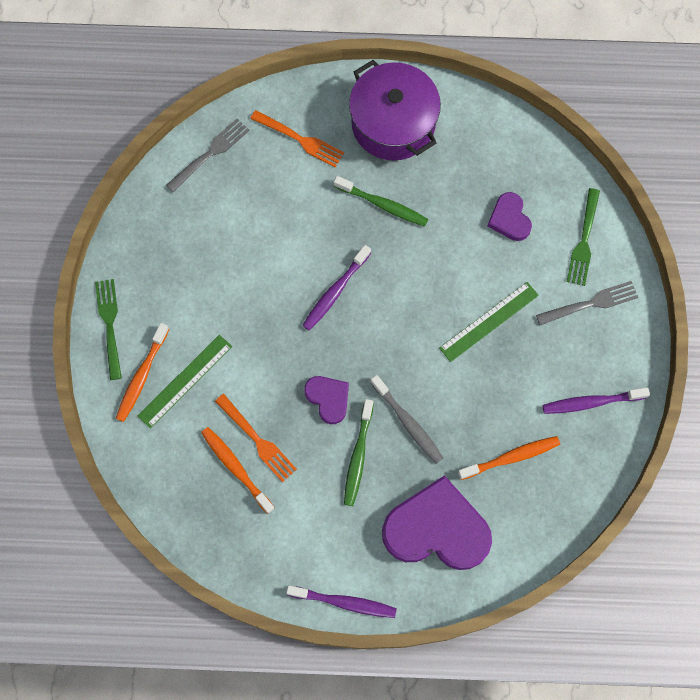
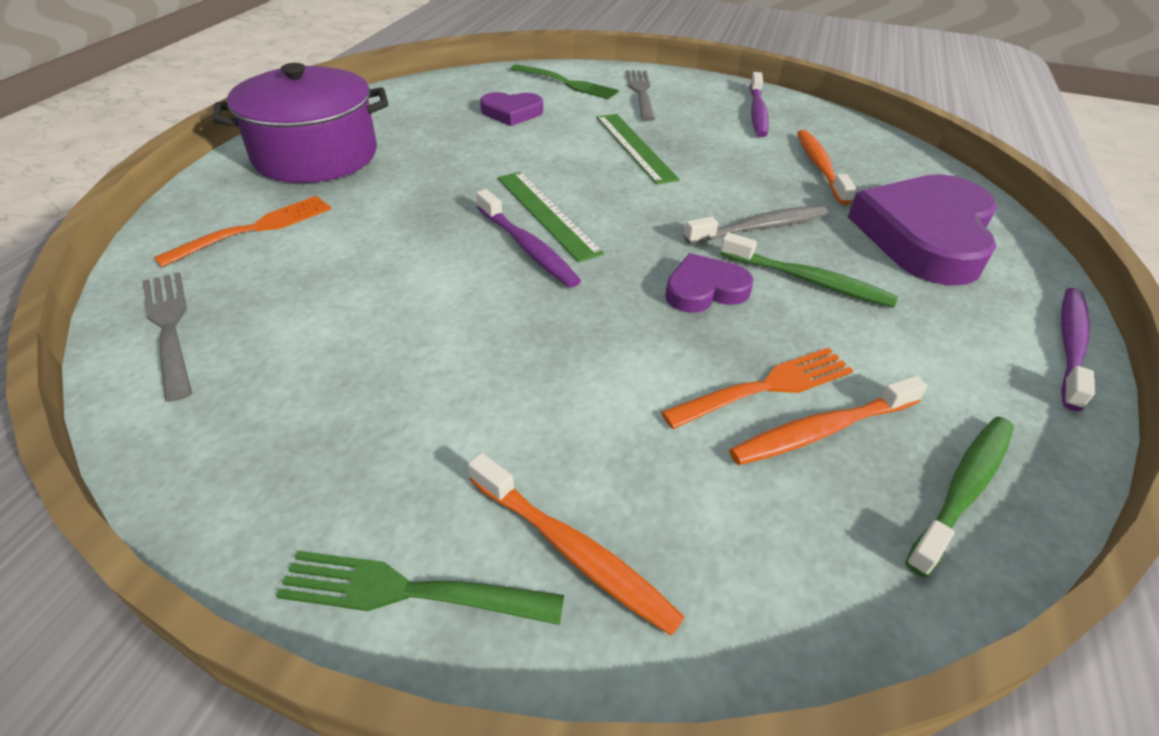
camera: 75 degrees left, 30 degrees down
green ruler [138,335,232,429] -> green ruler moved to [497,172,604,263]
green toothbrush [334,176,428,227] -> green toothbrush moved to [905,417,1014,577]

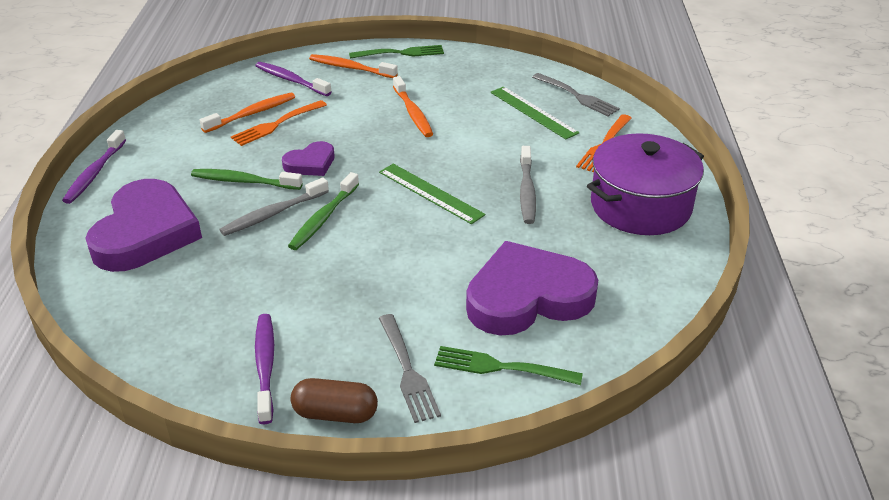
camera: 165 degrees right, 5 degrees down
purple toothbrush [476,189,581,288] -> purple toothbrush moved to [255,62,332,96]
purple heart [480,92,543,126] -> purple heart [466,241,598,336], size x2.02
green ruler [596,114,680,185] -> green ruler moved to [490,87,579,139]
orange toothbrush [797,130,856,205] -> orange toothbrush moved to [393,76,433,137]
green toothbrush [905,417,1014,577] -> green toothbrush moved to [288,172,359,250]
none -> brown capsule [291,378,378,423]
none -> grey toothbrush [520,146,536,224]

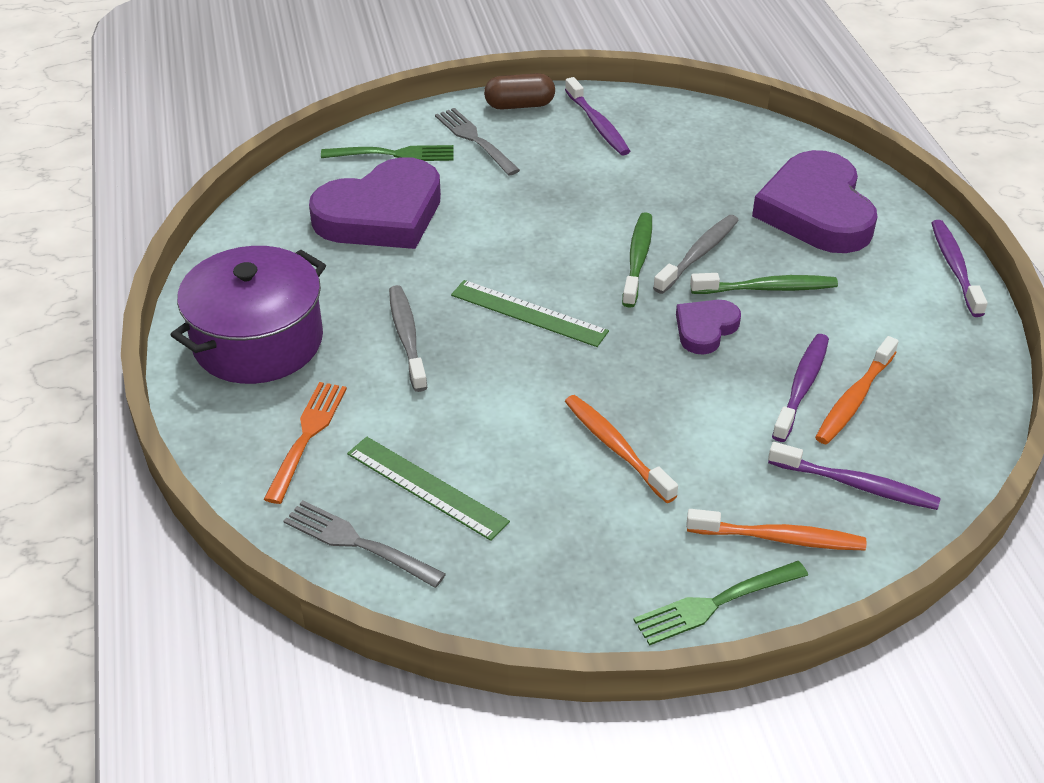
camera: 165 degrees right, 5 degrees up
orange fork [231,100,327,146] -> purple toothbrush [772,334,829,442]

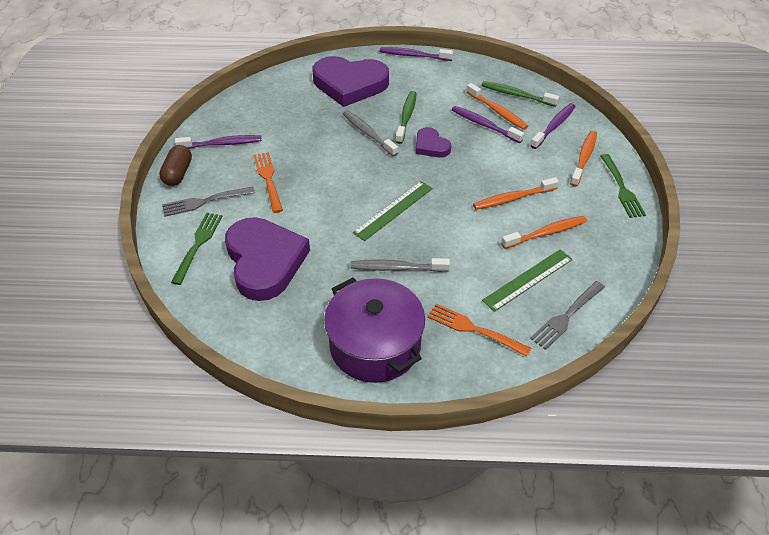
camera: 75 degrees left, 5 degrees up
green toothbrush [622,212,652,308] -> green toothbrush moved to [481,81,559,107]
none -> orange fork [253,152,283,213]
none -> orange toothbrush [501,216,587,249]

